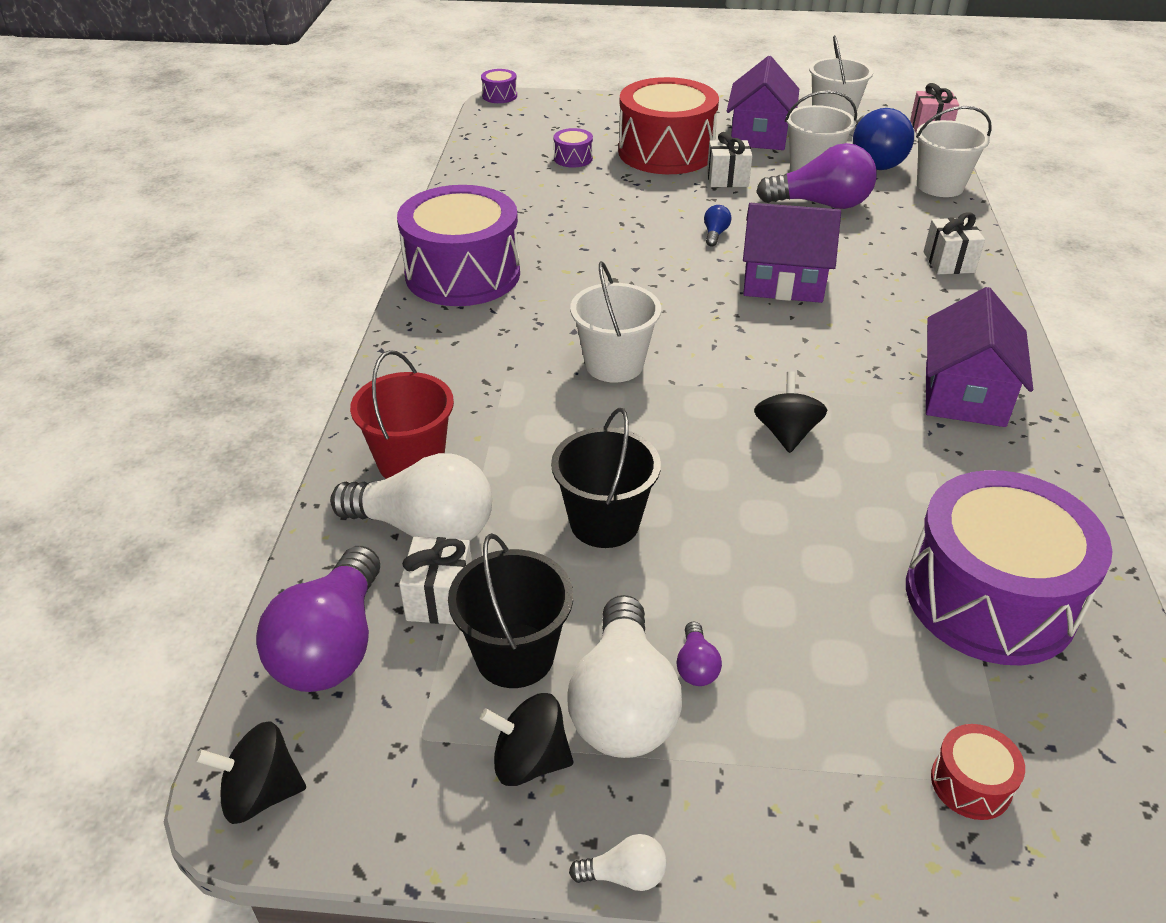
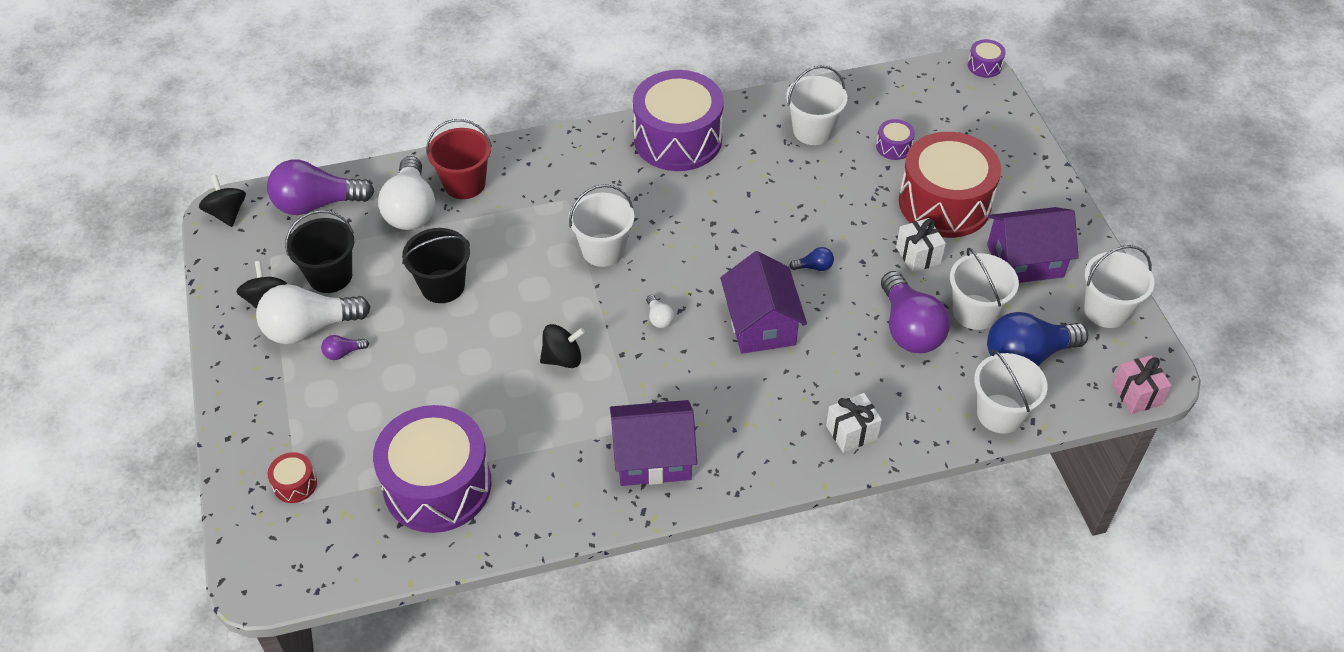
camera: 70 degrees right, 10 degrees up
white gift [399,537,472,625] -> none
white light bulb [569,834,667,891] -> white light bulb moved to [646,295,674,328]
none -> white bucket [786,65,847,145]

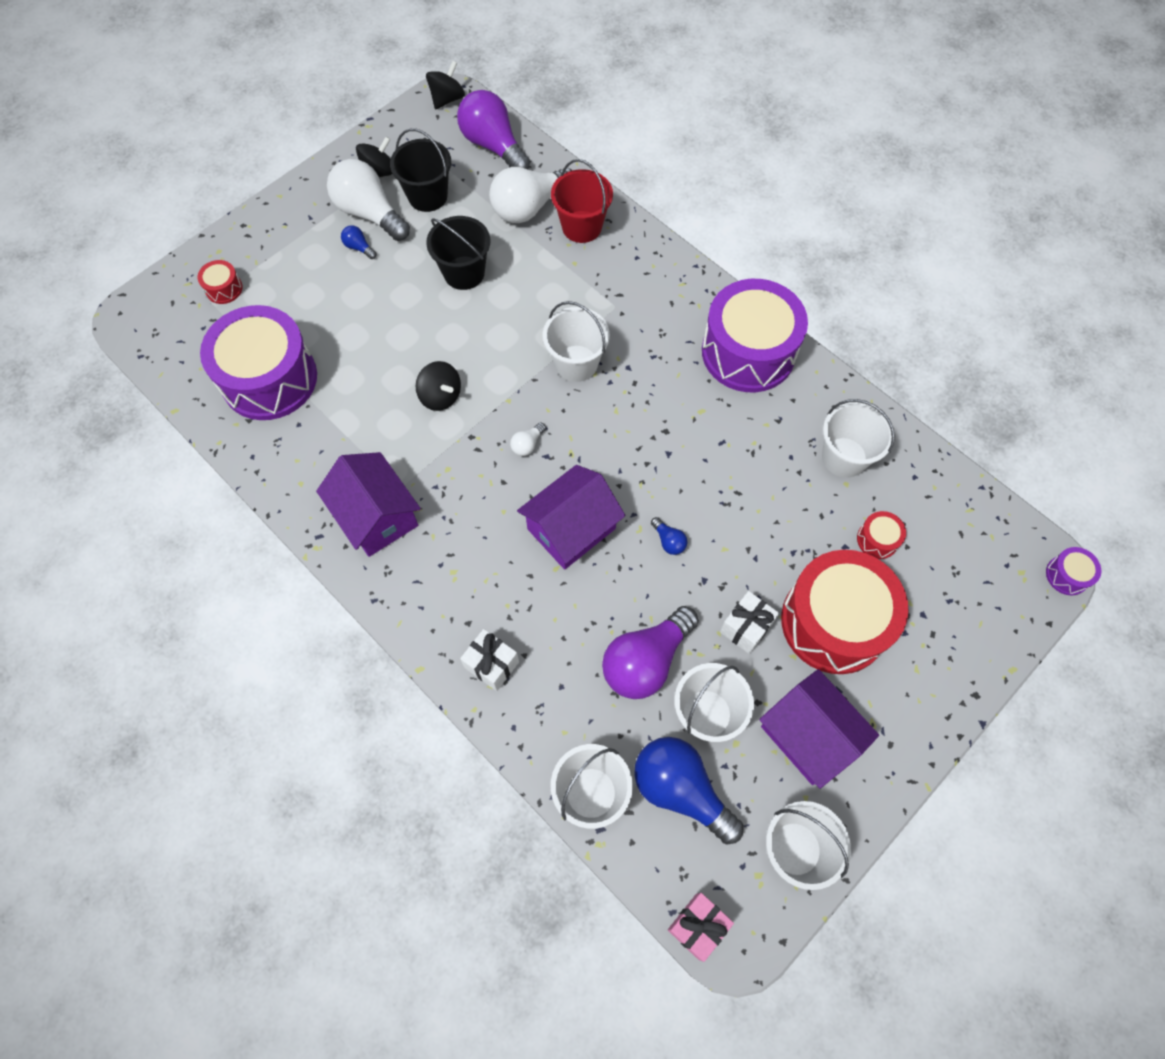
camera: 60 degrees right, 15 degrees up
purple light bulb [321,335,369,360] -> blue light bulb [341,225,377,259]
purple drum [876,119,915,160] -> red drum [857,511,906,559]

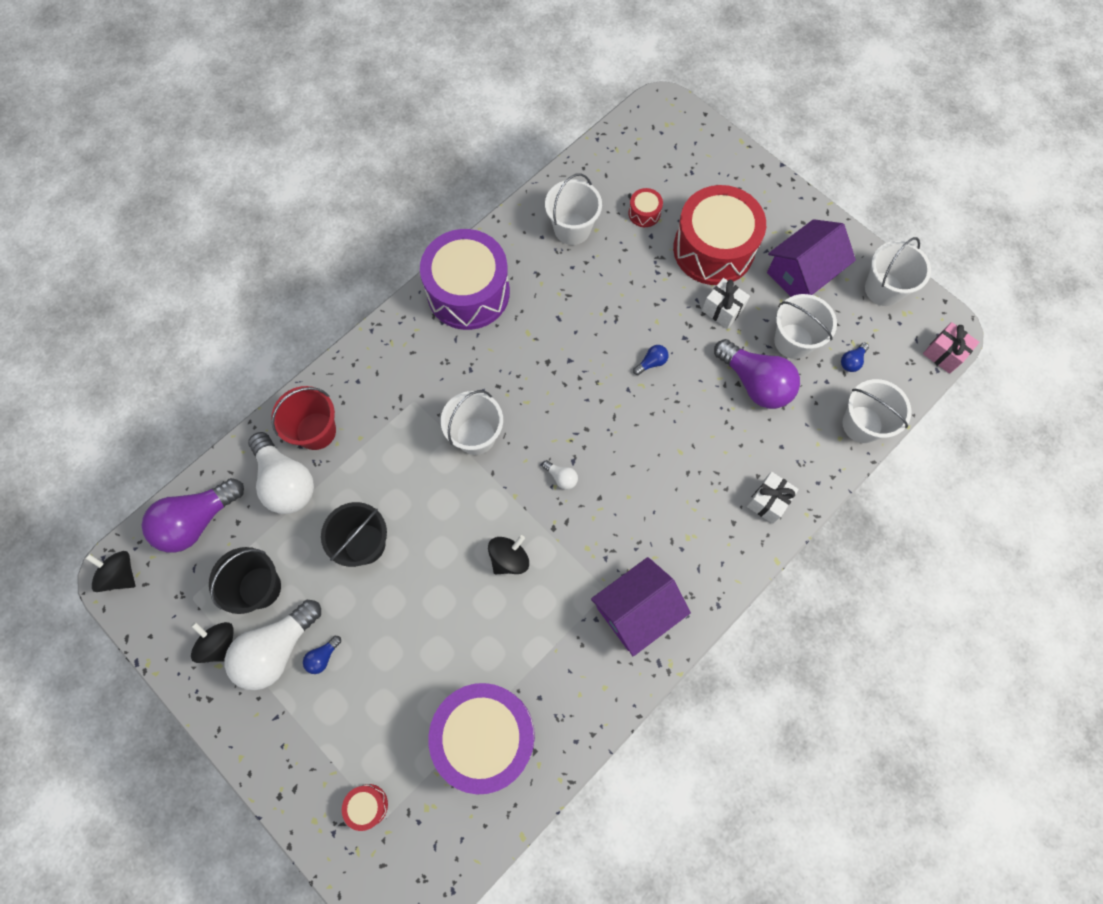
camera: 90 degrees left, 5 degrees up
purple house [517,465,625,570] -> none
blue light bulb [634,737,744,845] -> blue light bulb [841,343,869,372], size x0.42
purple drum [1046,547,1101,595] -> none

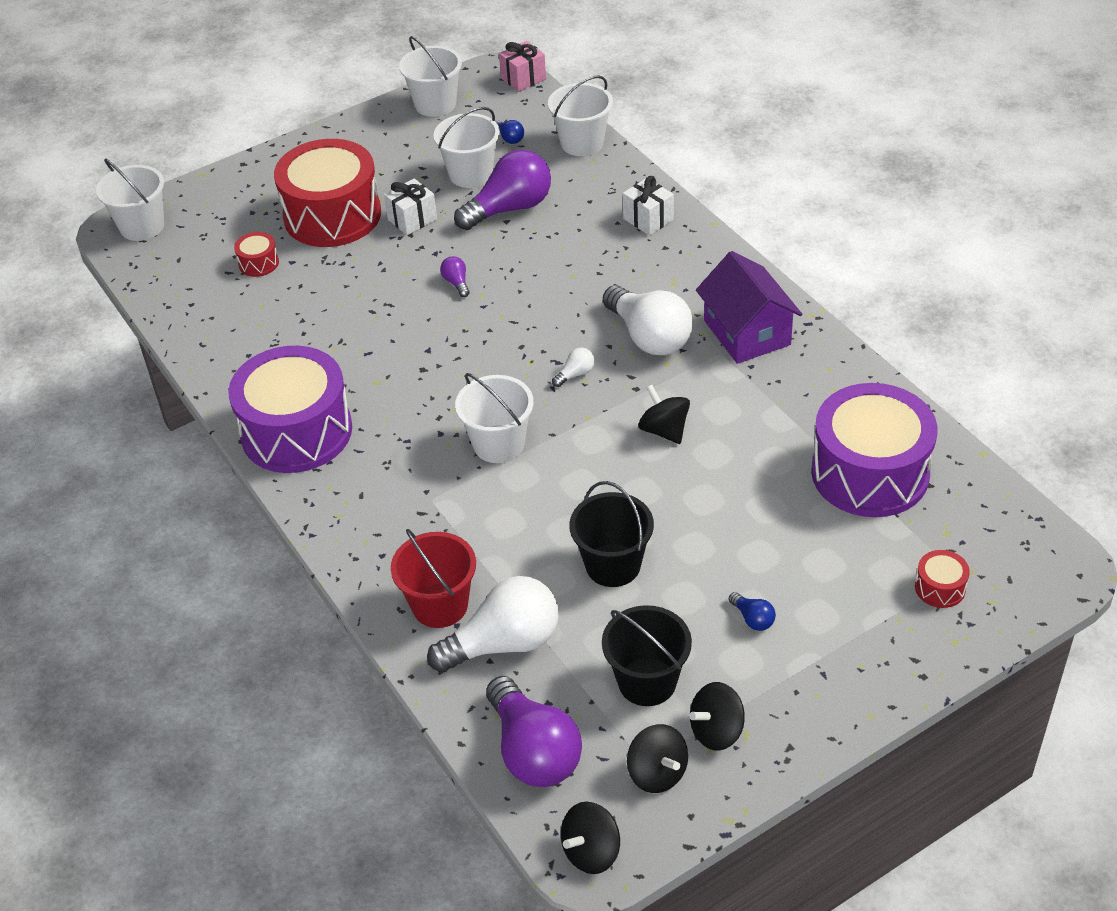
camera: 75 degrees left, 25 degrees down
white light bulb [225,600,321,690] -> white light bulb moved to [603,285,693,355]
white bucket [545,173,602,245] -> white bucket moved to [96,158,164,241]
blue light bulb [633,345,669,375] -> purple light bulb [440,256,470,297]
purple house [767,219,856,297] -> none
none -> black spinning top [627,724,688,793]

